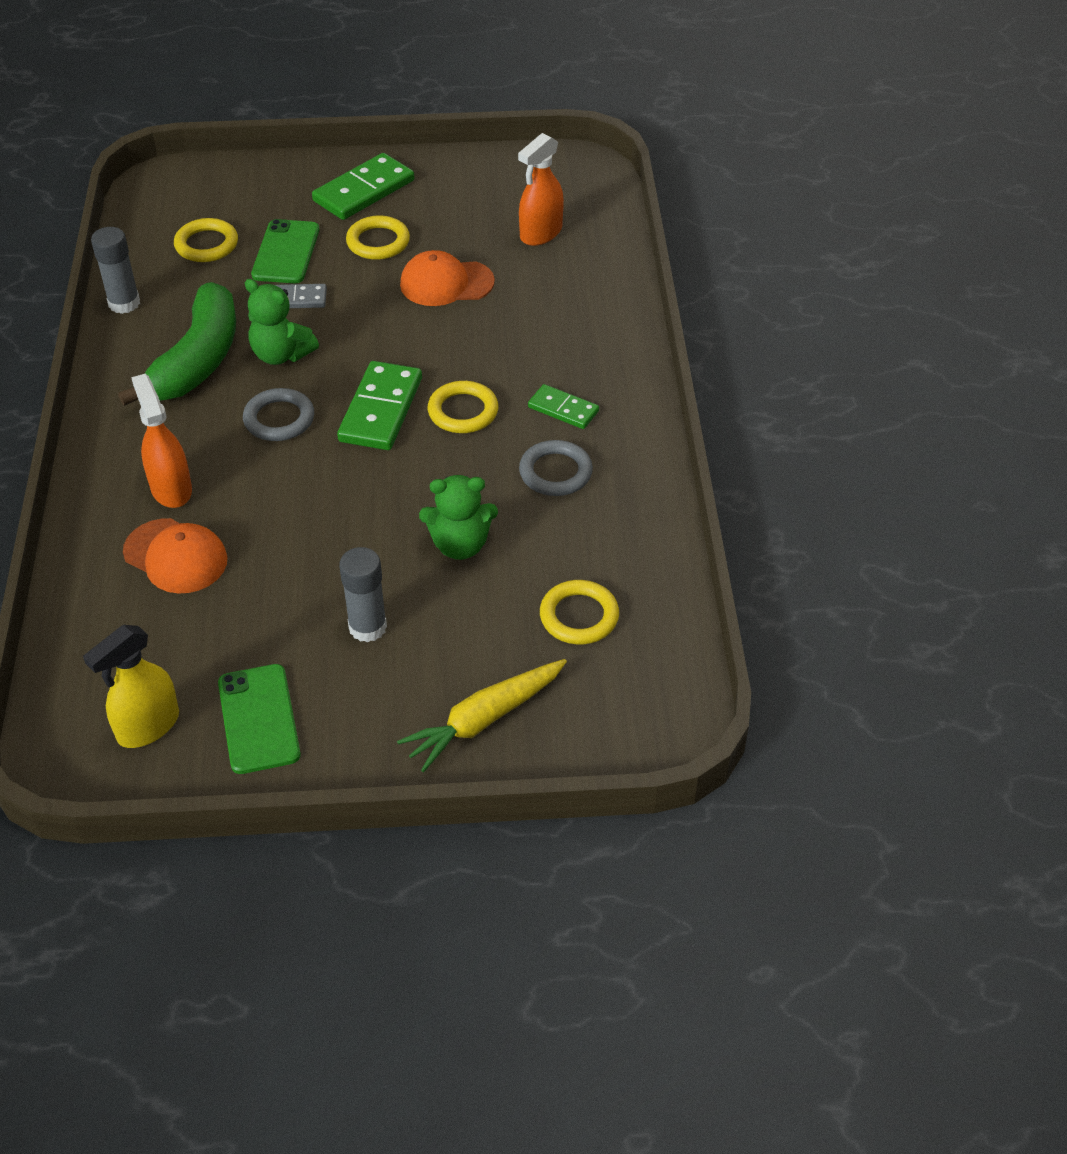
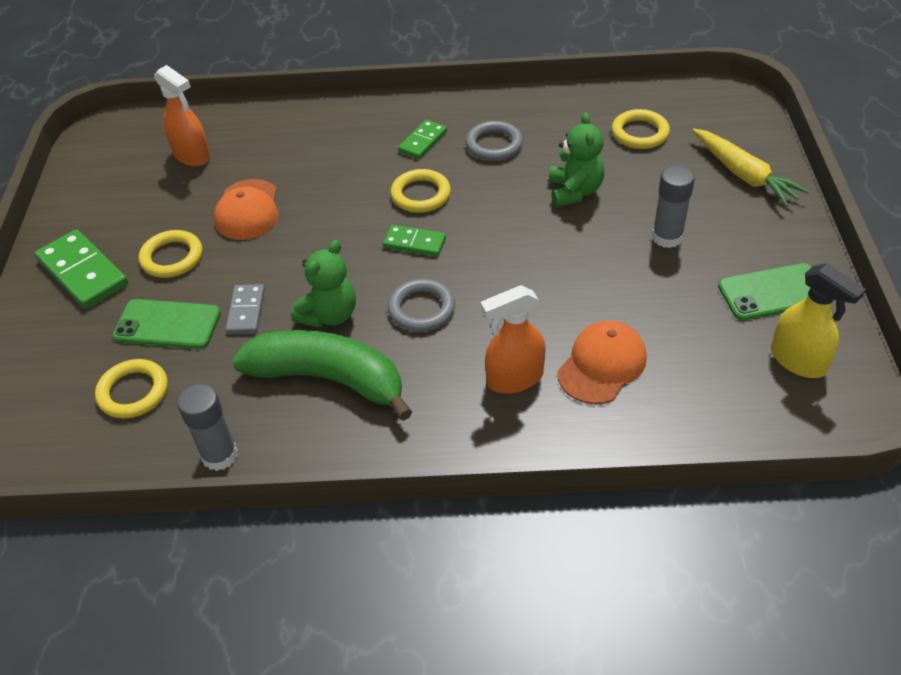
camera: 85 degrees left, 0 degrees up
green domino [337,361,422,450] -> green domino [383,225,446,257], size x0.59

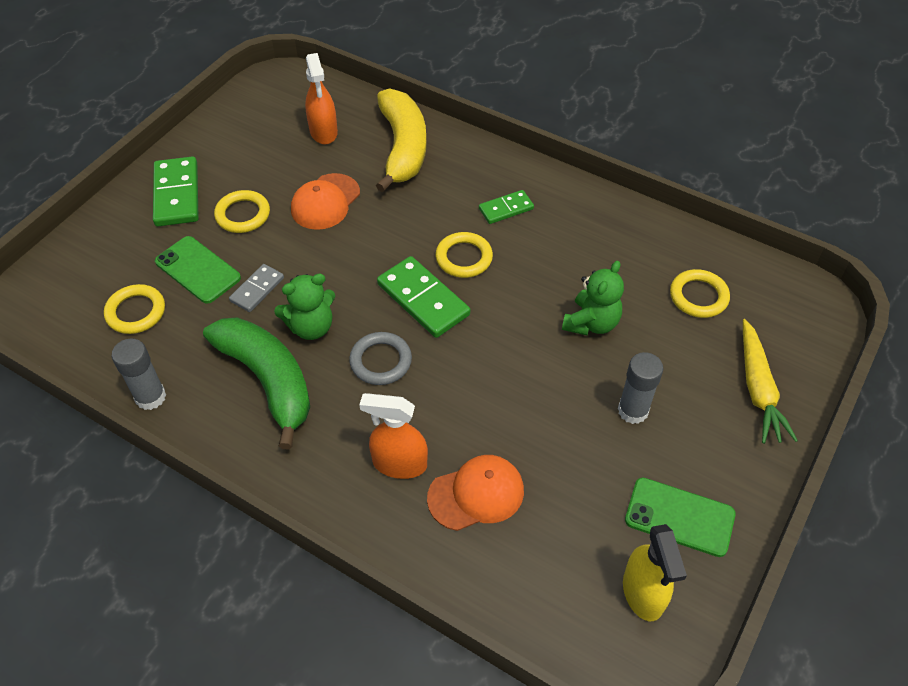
camera: 30 degrees right, 5 degrees up
green domino [383,225,446,257] -> green domino [377,256,470,338], size x1.71
grey ring [465,121,523,161] -> none
none -> yellow banana [376,88,427,192]

